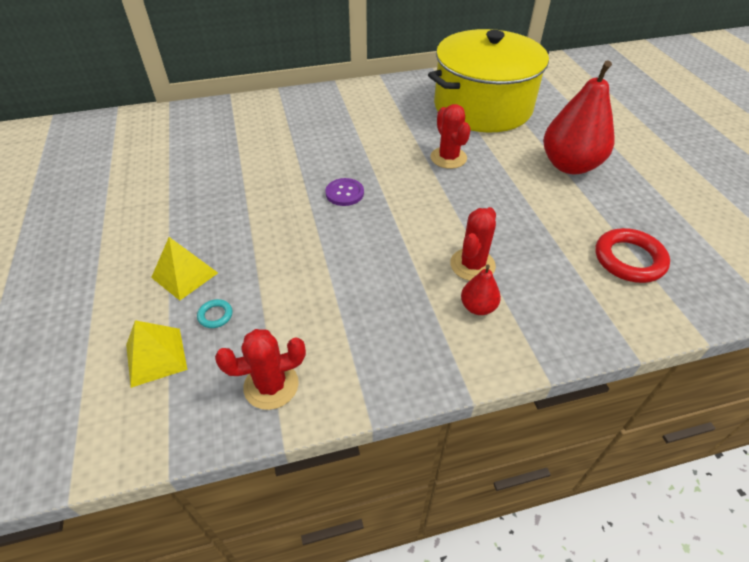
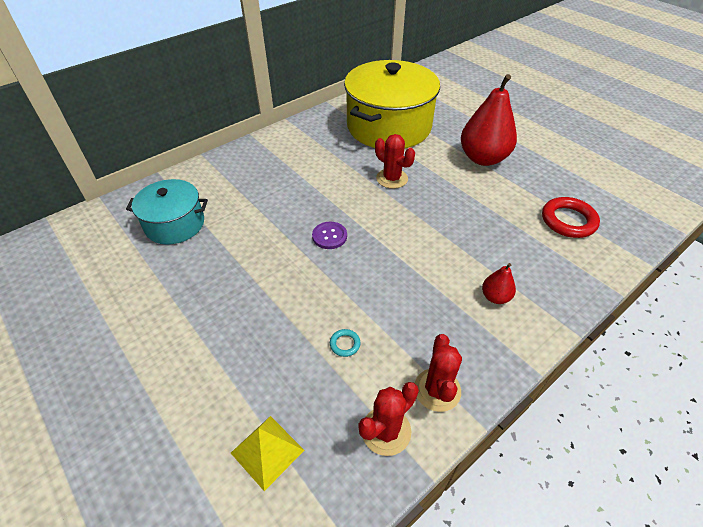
camera: 25 degrees left, 0 degrees up
yellow pyramid [151,237,218,300] -> none
turquoise ring [197,299,232,328] -> turquoise ring moved to [330,329,361,357]
red cactus [450,207,496,281] -> red cactus moved to [415,334,462,412]
none -> turquoise pot [126,179,208,245]

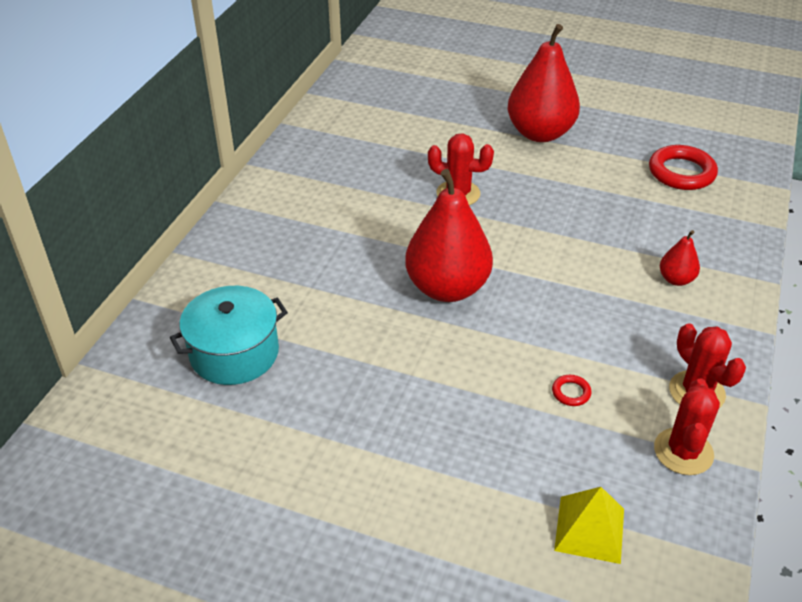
camera: 30 degrees left, 5 degrees down
purple button [312,222,347,249] -> red pear [405,169,493,302]
turquoise ring [330,329,361,357] -> red ring [552,375,592,406]
yellow pot [344,60,440,149] -> none

